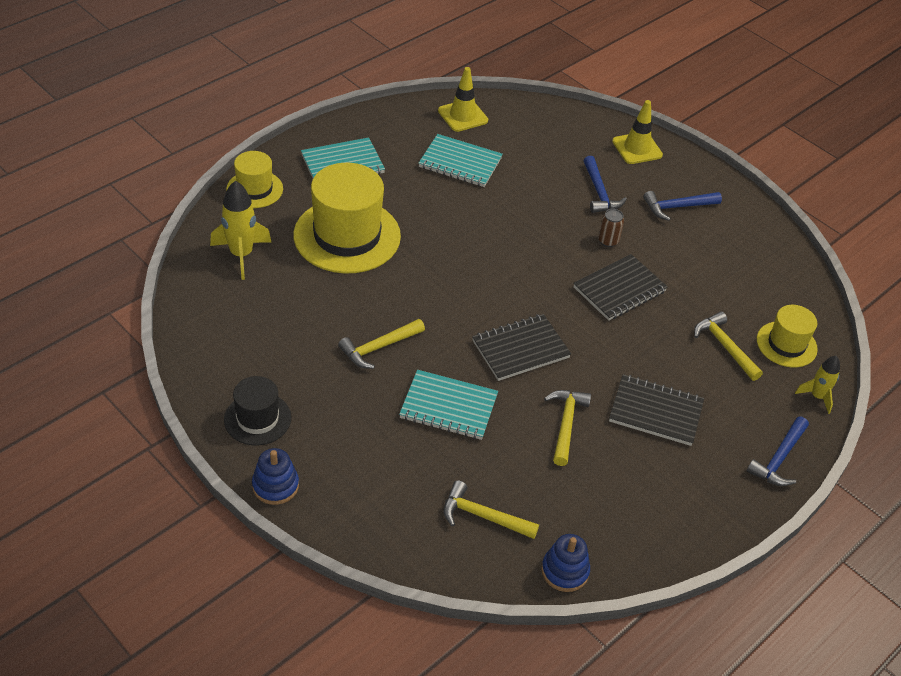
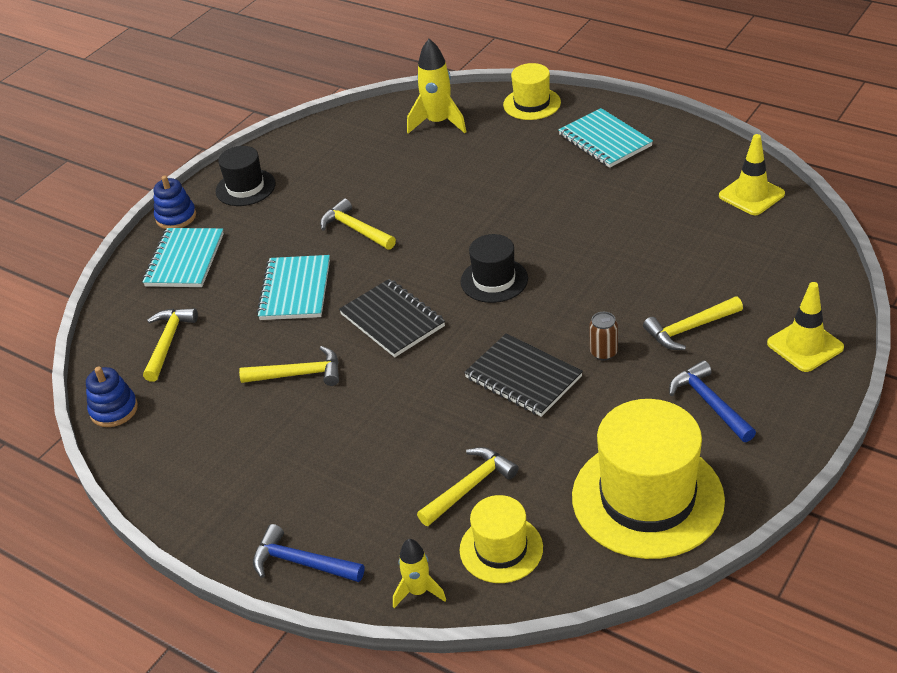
camera: 85 degrees right, 5 degrees down
yellow hat [293,163,401,273] -> yellow hat moved to [572,399,725,559]
turquoise notebook [419,134,503,187] -> turquoise notebook moved to [143,228,224,287]
blue hammer [583,156,627,213] -> yellow hammer [643,297,743,350]
black notebook [609,374,704,446] -> none
none -> black hat [461,234,528,303]

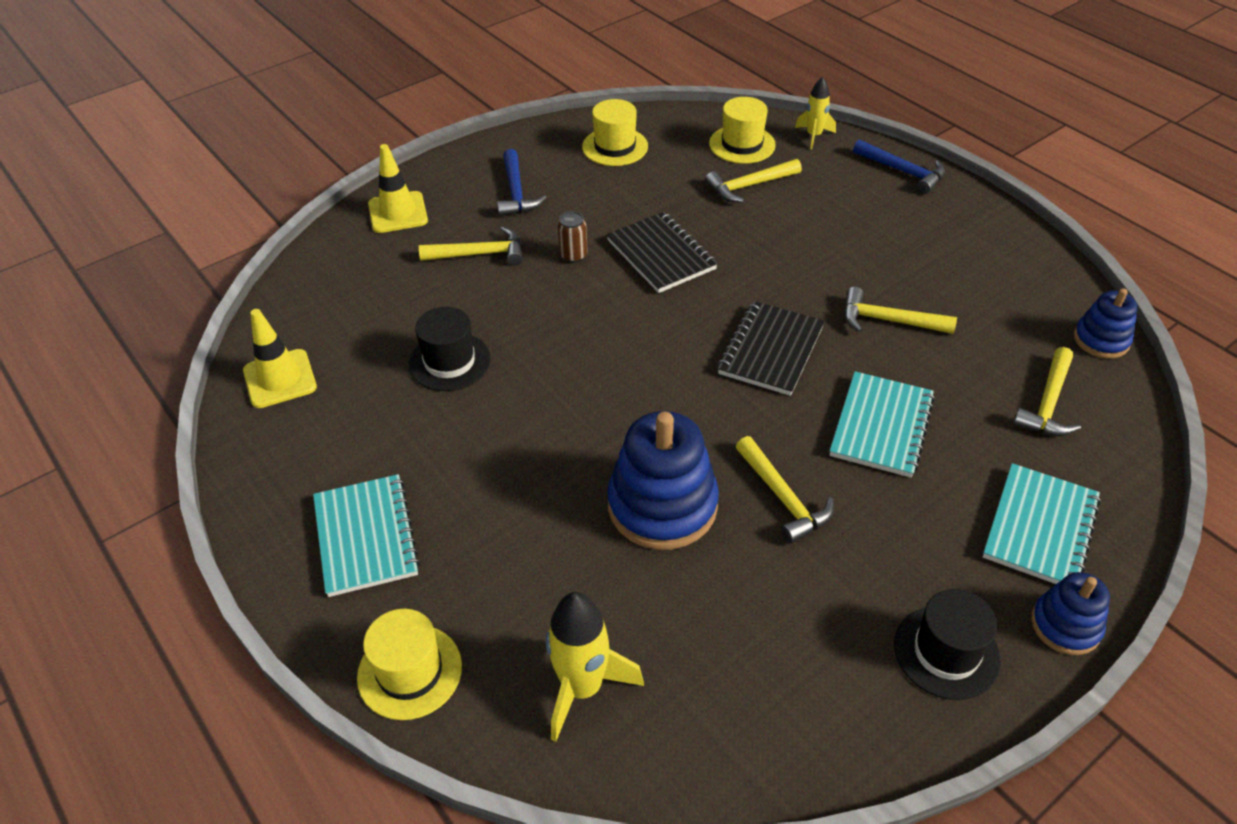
camera: 165 degrees left, 5 degrees up
black notebook [339,279,445,357] -> black notebook turned 45 degrees clockwise [718,301,825,396]
black hat [461,234,528,303] -> black hat moved to [409,307,491,391]
yellow hat [572,399,725,559] -> yellow hat [582,99,648,166], size x0.54
none -> blue stacking toy [607,411,719,550]

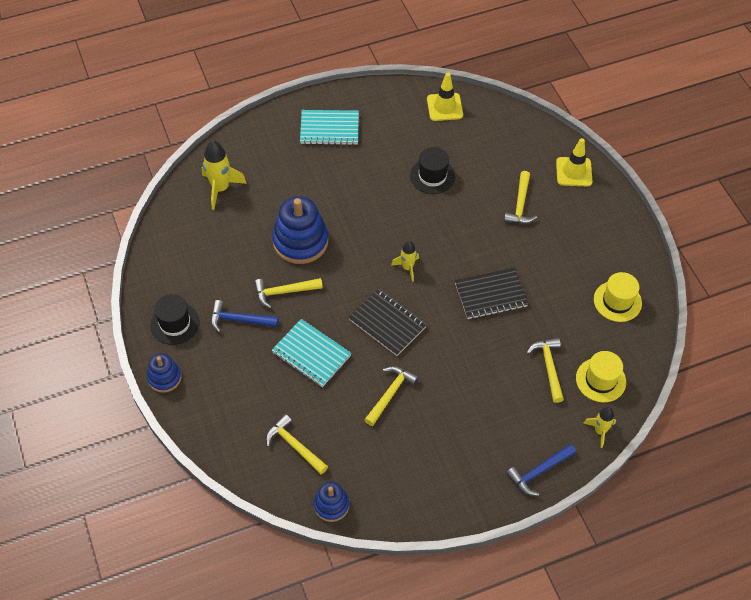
camera: 105 degrees right, 10 degrees up
yellow hat [357,609,462,720] -> none
blue hammer [497,149,547,216] -> blue hammer moved to [211,300,278,333]
brown can [557,211,588,263] -> none
turquoise notebook [983,463,1101,584] -> none
none -> yellow rocket [391,241,419,282]

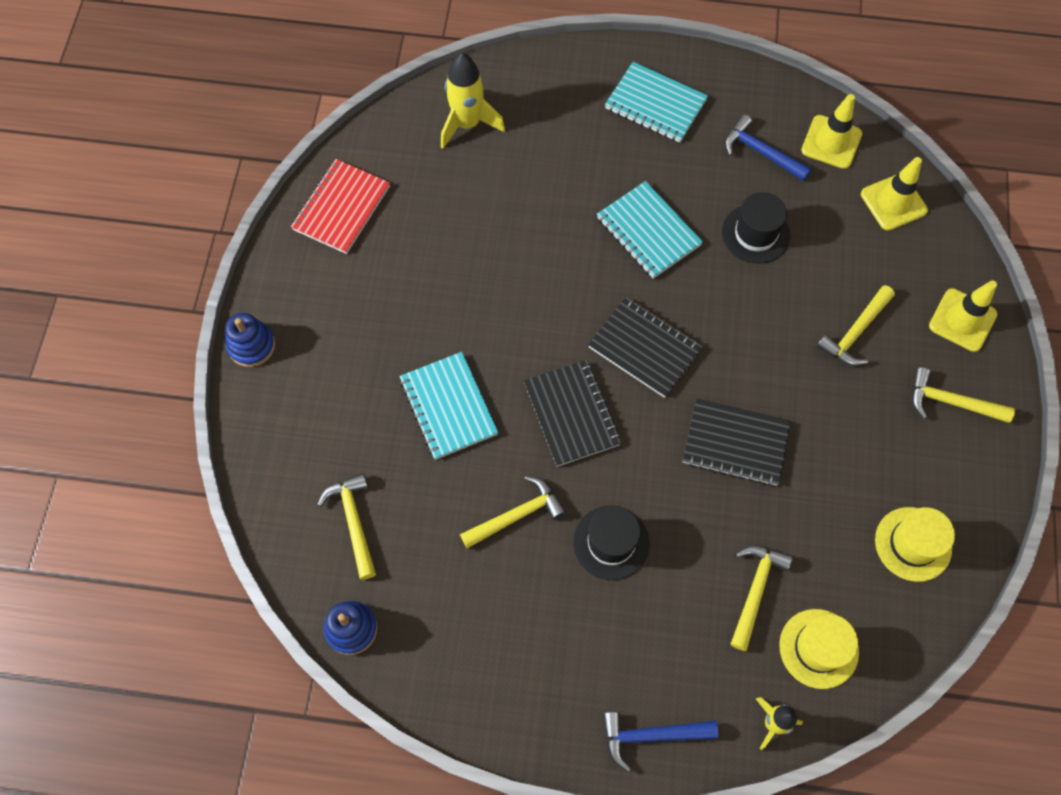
camera: 30 degrees right, 10 degrees up
black hat [150,294,200,345] -> black hat moved to [573,506,650,580]
blue hammer [211,300,278,333] -> blue hammer moved to [724,114,812,181]
yellow hammer [254,278,323,309] -> yellow hammer moved to [912,367,1015,423]
blue stacking toy [272,196,328,264] -> none
yellow rocket [391,241,419,282] -> black notebook [588,297,703,398]
none -> red notebook [291,159,390,254]
none -> turquoise notebook [597,181,703,279]
none -> yellow traffic cone [861,157,928,231]

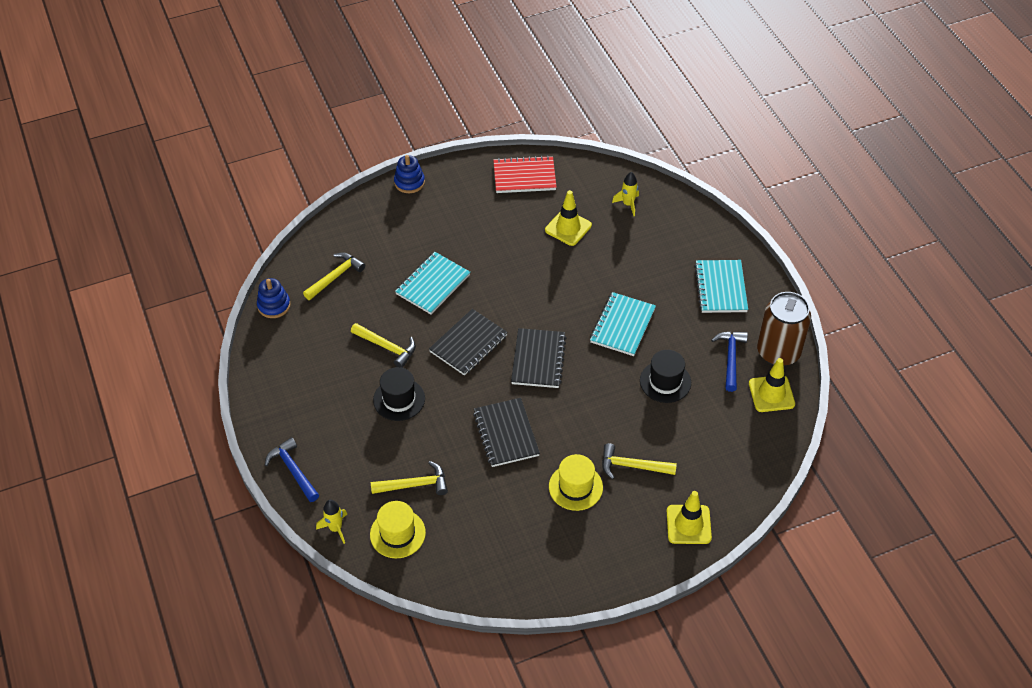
camera: 60 degrees right, 15 degrees down
yellow rocket [441,53,505,149] -> yellow rocket [612,172,639,216], size x0.61
yellow traffic cone [861,157,928,231] -> yellow traffic cone moved to [545,190,592,246]
yellow hat [875,507,955,582] -> yellow hat moved to [549,454,603,511]
yellow hammer [912,367,1015,423] -> none
none -> brown can [757,292,811,366]

